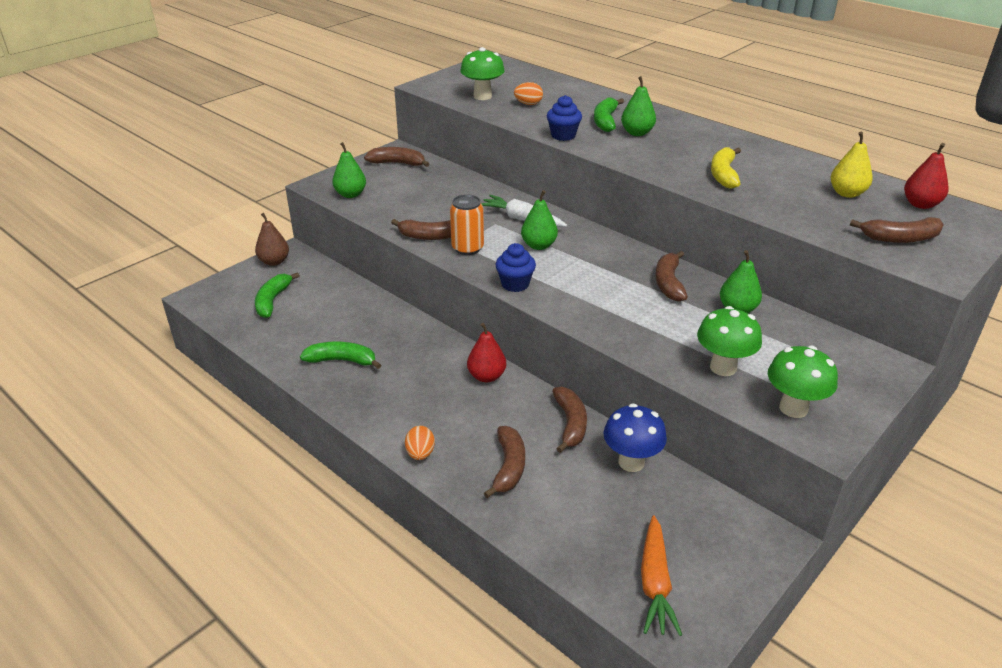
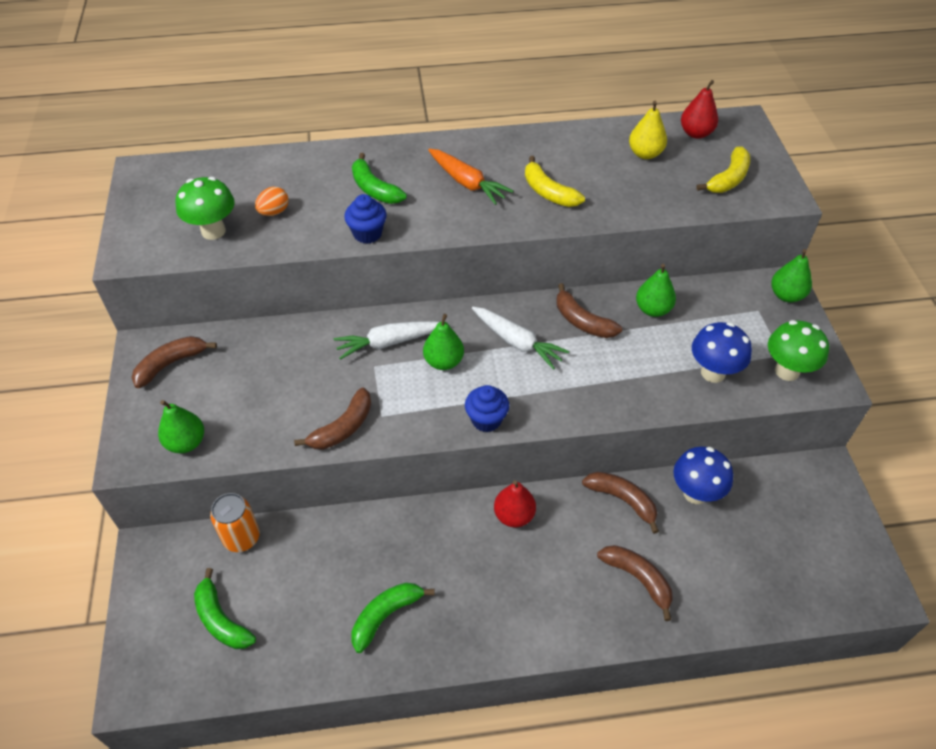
camera: 50 degrees left, 15 degrees up
brown pear [255,213,289,266] -> none
orange egg [405,426,435,460] -> none
orange can [450,194,484,255] -> orange can moved to [210,493,260,552]
green pear [621,76,656,136] -> green pear moved to [771,249,812,302]
orange carrot [641,515,682,636] -> orange carrot moved to [428,149,514,205]
green mushroom [697,306,762,376] -> blue mushroom [692,322,752,383]
brown banana [850,217,944,243] -> yellow banana [696,146,751,193]
none -> white carrot [472,307,569,370]

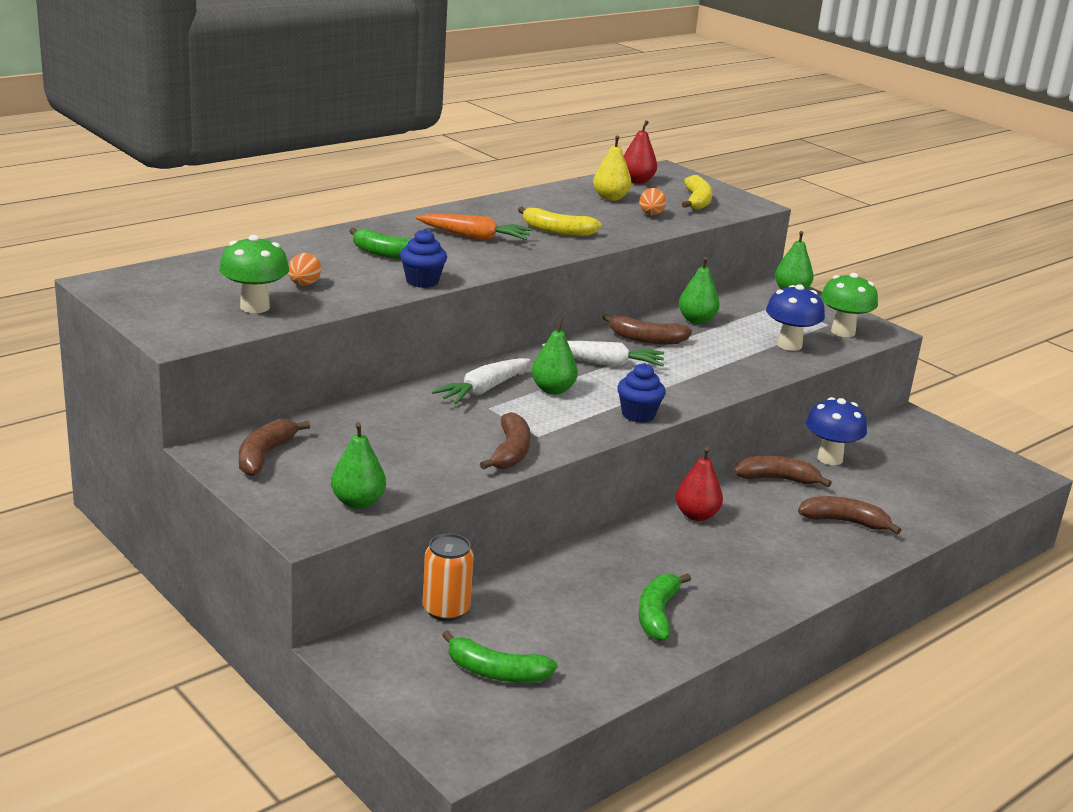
camera: 35 degrees left, 25 degrees down
none -> orange egg [639,188,666,215]

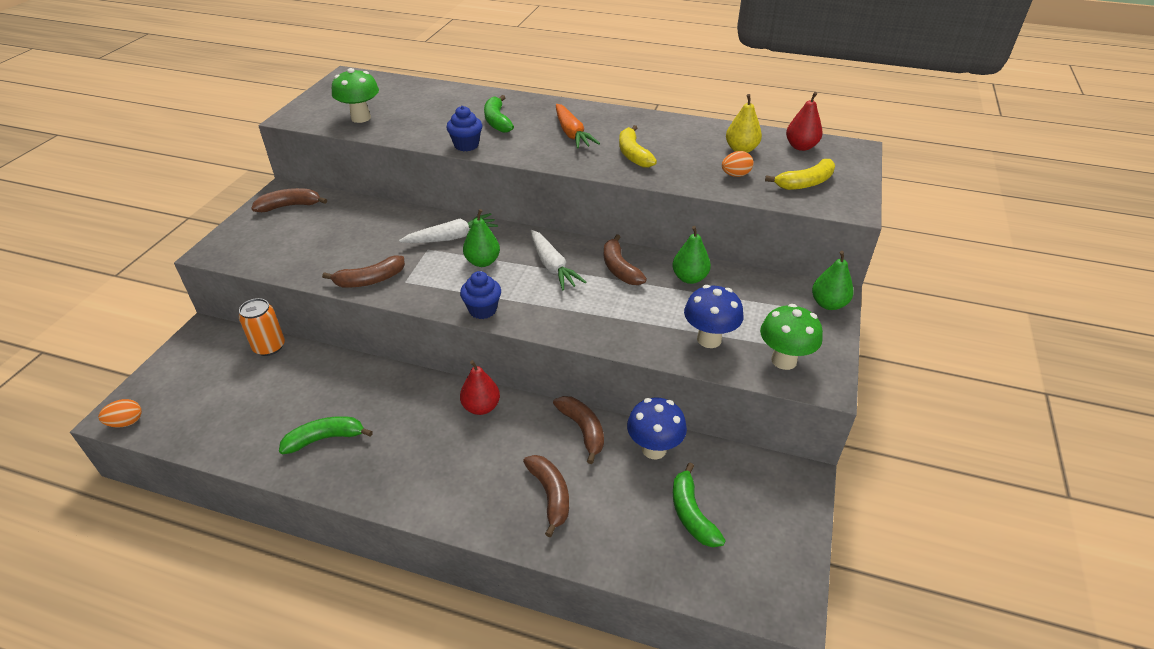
camera: 60 degrees right, 15 degrees up
orange egg [288,253,321,286] -> orange egg moved to [98,399,142,428]
green pear [331,422,386,509] -> none
white carrot [432,358,531,404] -> white carrot turned 150 degrees clockwise [399,213,498,243]
green banana [442,630,557,683] -> green banana moved to [673,463,726,547]

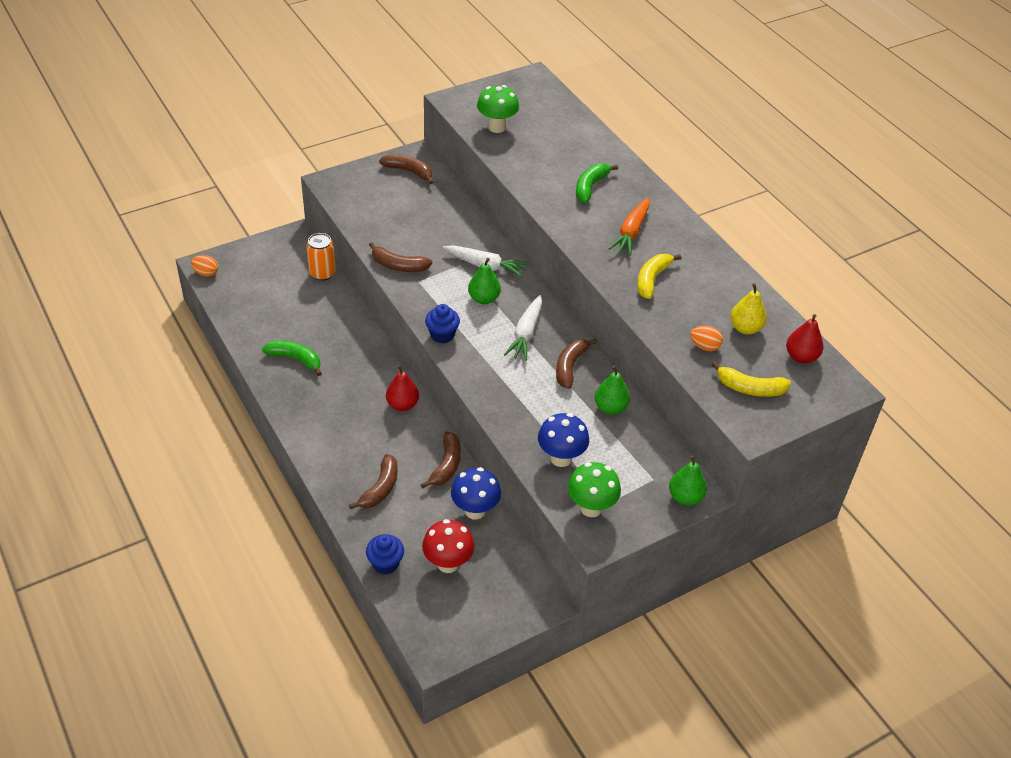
camera: 40 degrees right, 5 degrees up
blue cupcake [446,106,482,151] -> blue cupcake moved to [366,534,404,575]
green banana [673,463,726,547] -> red mushroom [422,519,475,573]

